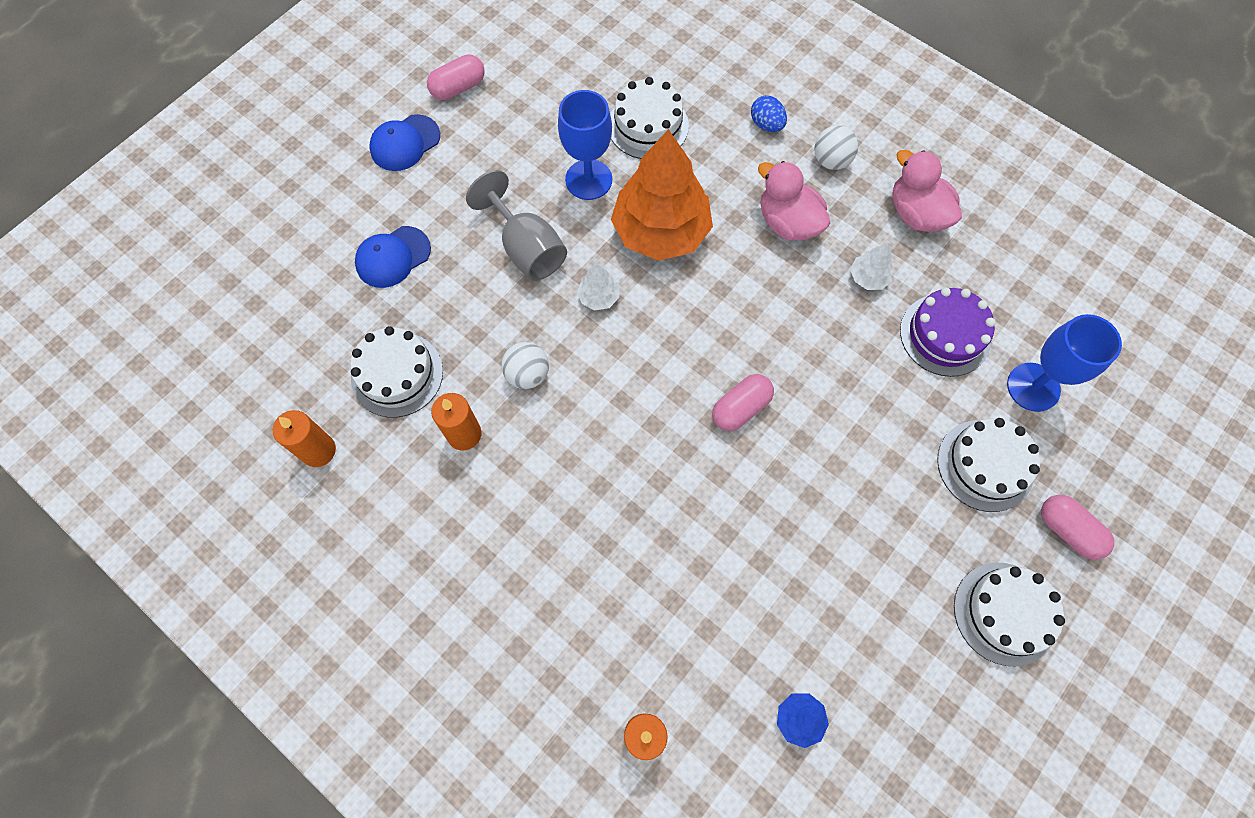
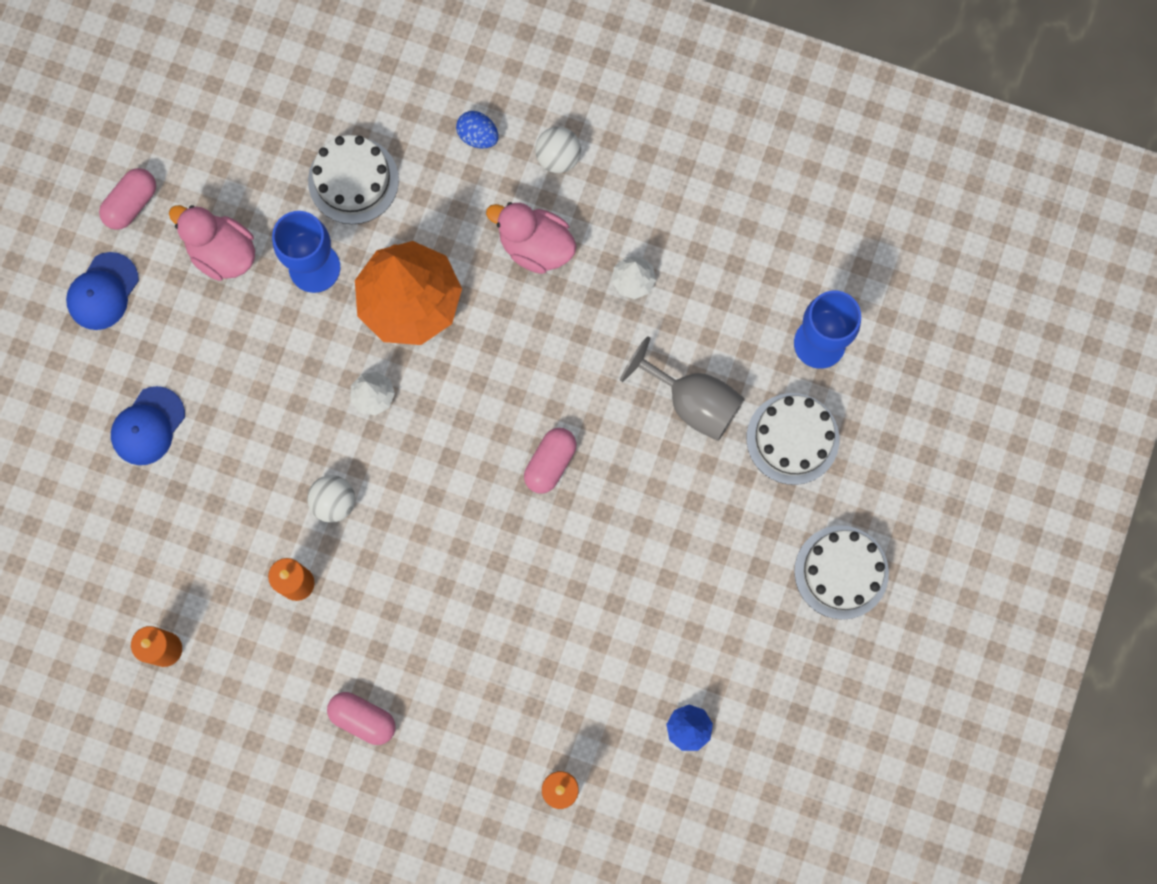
camera: 20 degrees left, 10 degrees up
white cake [350,326,443,418] -> none
grey goblet [466,170,567,281] -> grey goblet moved to [620,336,745,441]
pink duck [892,150,962,232] -> pink duck moved to [169,205,255,281]
purple cake [900,287,996,377] -> none
pink capsule [1041,495,1114,560] -> pink capsule moved to [327,692,396,745]

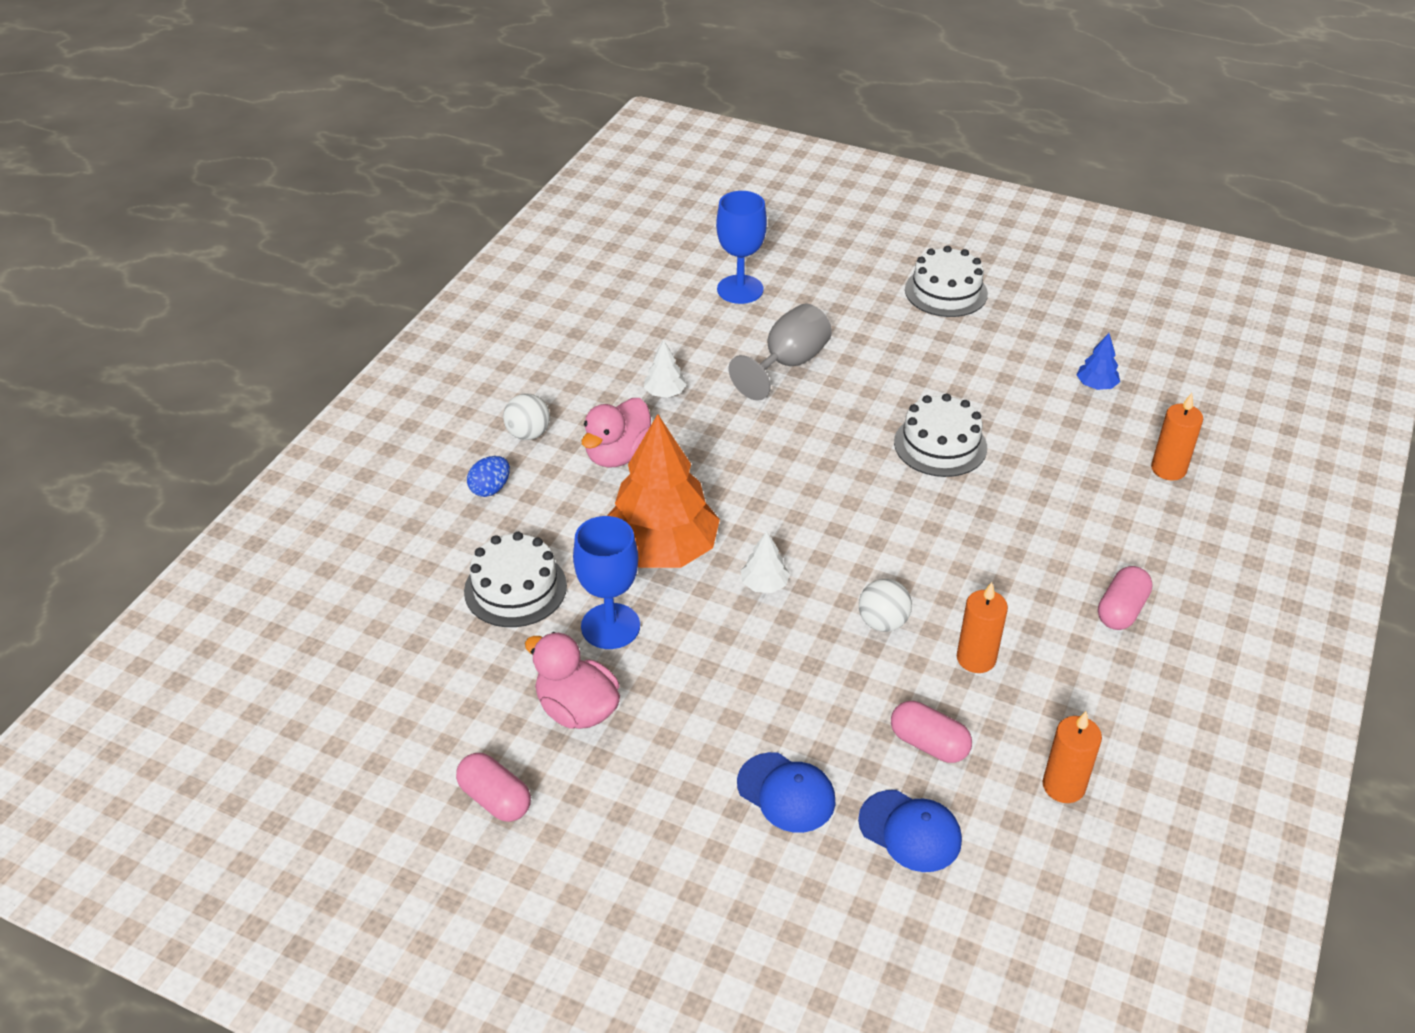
camera: 85 degrees left, 35 degrees down
blue cap [66,252,139,330] -> blue cap moved to [858,790,962,872]
pink duck [169,205,255,281] -> pink duck turned 90 degrees clockwise [525,632,620,729]
pink capsule [524,428,576,494] -> pink capsule moved to [891,701,972,763]
white cake [746,393,839,485] -> white cake moved to [894,394,987,477]

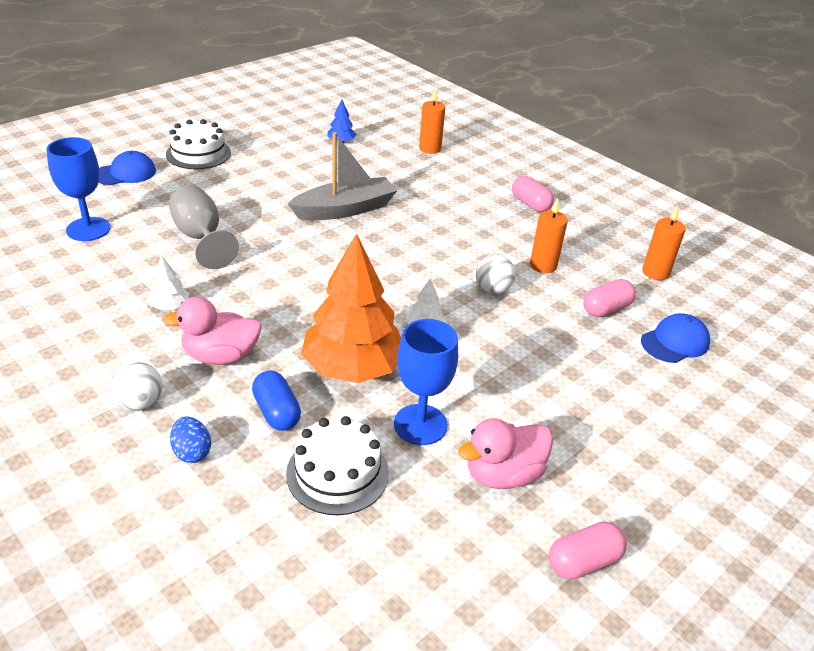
camera: 70 degrees left, 5 degrees down
pink duck [581,398,651,468] -> pink duck turned 120 degrees clockwise [162,297,262,365]
blue cap [737,752,836,833] -> blue cap moved to [99,151,156,185]
white cake [894,394,987,477] -> grey boat [288,132,398,220]
none -> blue capsule [252,371,301,431]

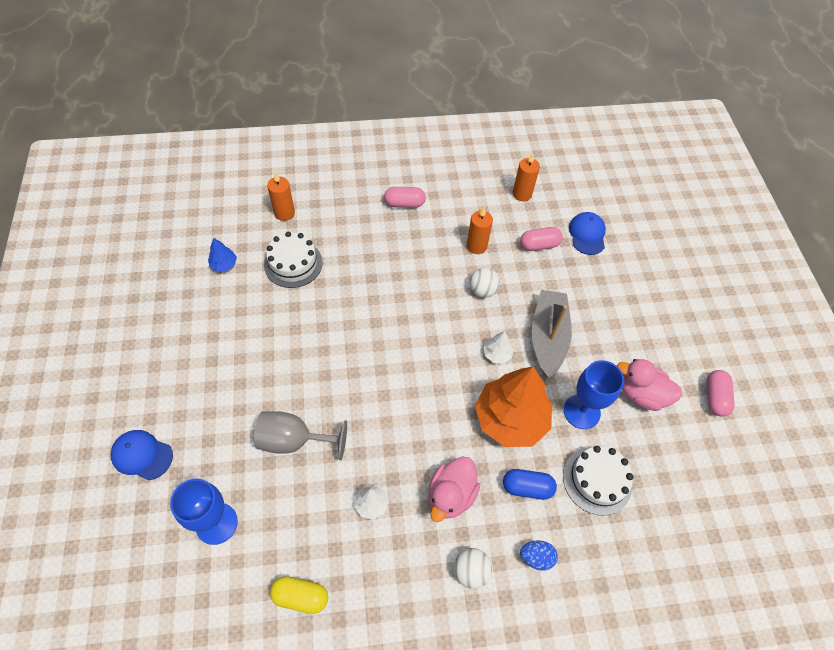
camera: 55 degrees left, 20 degrees up
blue cap [99,151,156,185] -> blue cap turned 75 degrees counterclockwise [111,430,173,480]
white cake [166,119,231,169] -> white cake moved to [264,232,323,288]
grey boat [288,132,398,220] -> grey boat moved to [532,290,572,378]
pink duck [458,418,553,489] -> pink duck turned 105 degrees clockwise [617,359,682,411]
pink capsule [583,279,636,317] -> pink capsule turned 75 degrees clockwise [520,227,563,251]
none -> yellow capsule [270,576,328,614]

